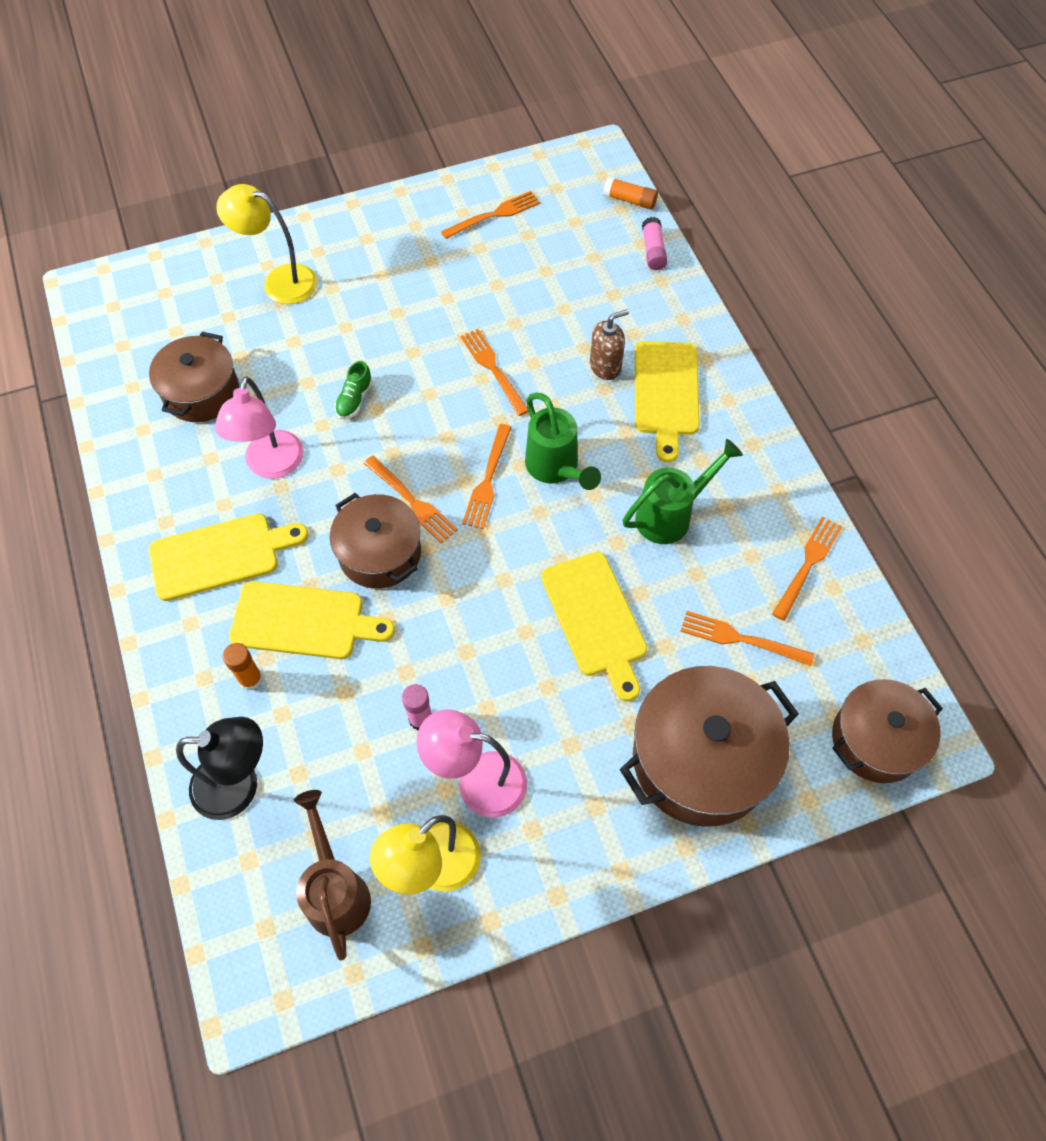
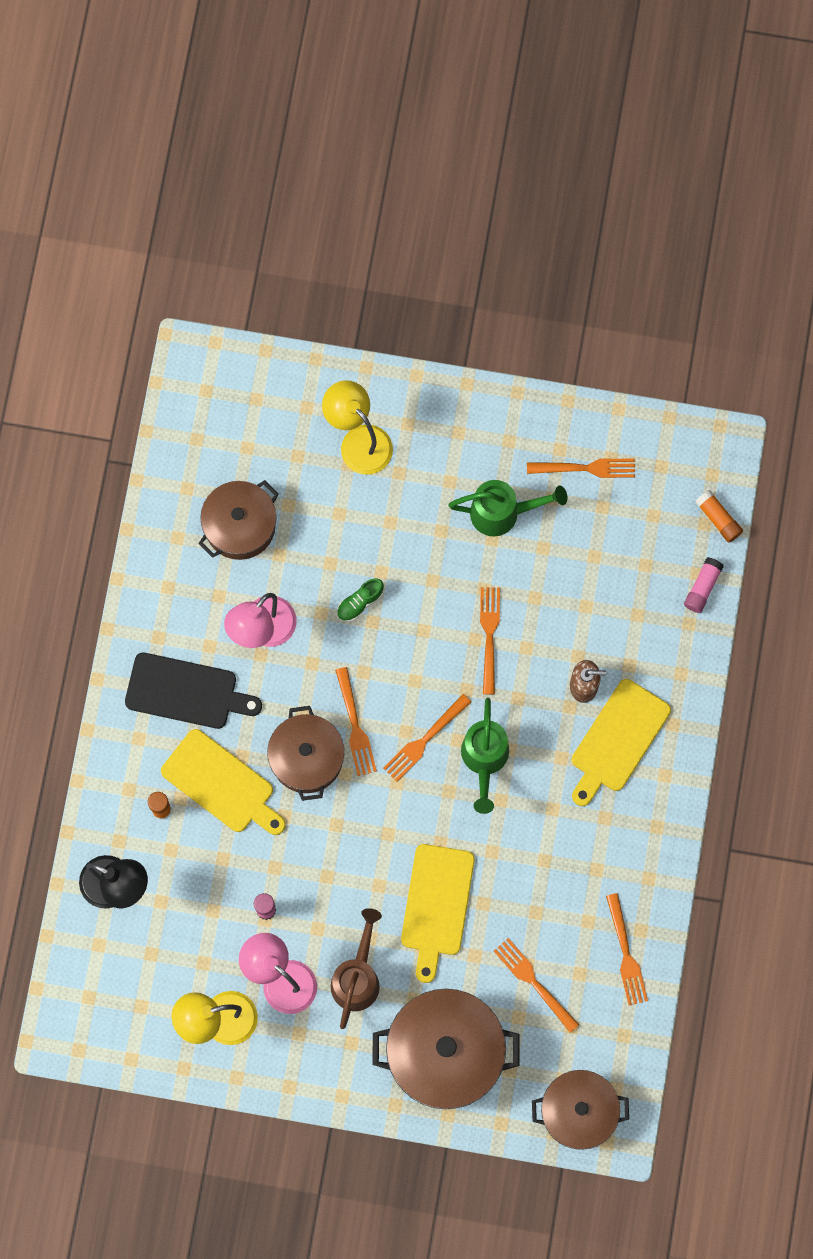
camera: 30 degrees right, 15 degrees up
yellow cutting board [149,513,308,601] -> black cutting board [125,653,262,729]
brown watering can [294,790,371,961] -> brown watering can moved to [331,908,382,1029]
green watering can [623,439,743,544] -> green watering can moved to [449,480,568,537]
orange fork [772,516,843,621] -> orange fork turned 105 degrees clockwise [606,893,648,1005]

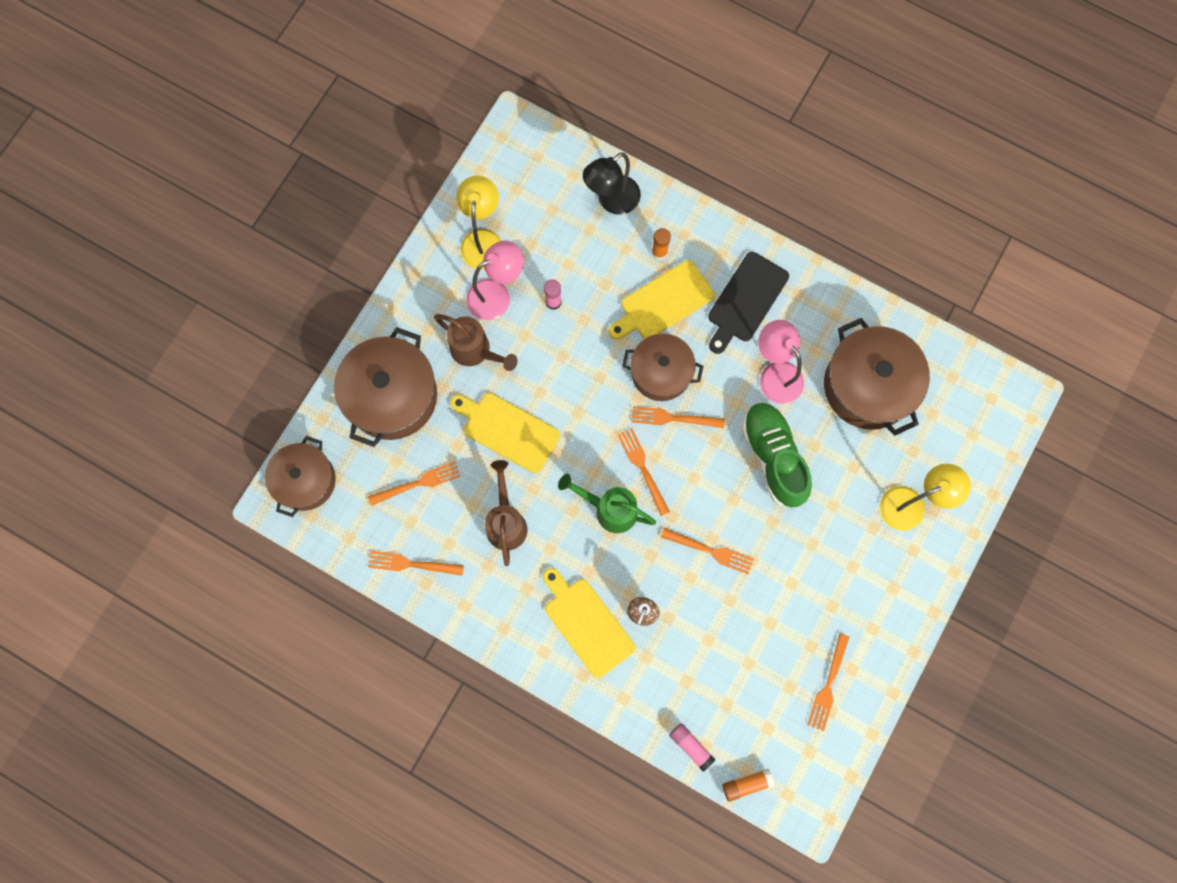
camera: 110 degrees right, 0 degrees up
brown pot [198,480,279,560] -> brown pot [824,318,930,435], size x1.52
green shoe [337,578,384,622] -> green shoe [741,402,812,508], size x2.32
green watering can [449,480,568,537] -> none
none -> brown watering can [485,460,528,566]

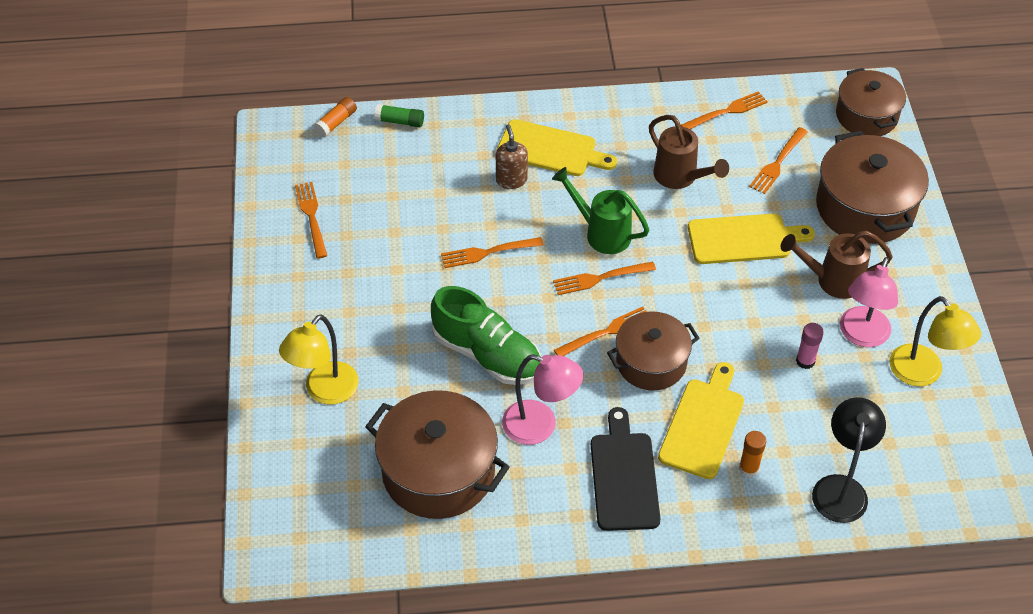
camera: 145 degrees right, 25 degrees down
green watering can [558,474,656,533] -> green watering can turned 135 degrees counterclockwise [552,167,649,254]
orange fork [617,428,670,516] -> orange fork turned 135 degrees clockwise [553,262,656,295]
pink glue stick [669,723,715,772] -> green glue stick [374,104,424,128]

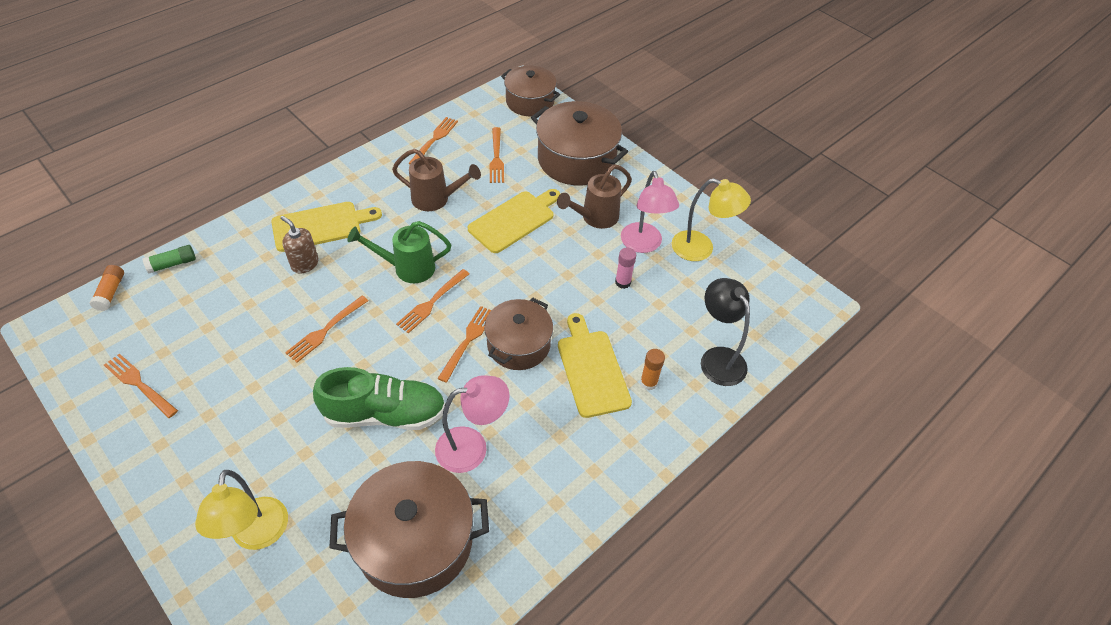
camera: 40 degrees left, 0 degrees up
black cutting board [591,407,660,531] -> none

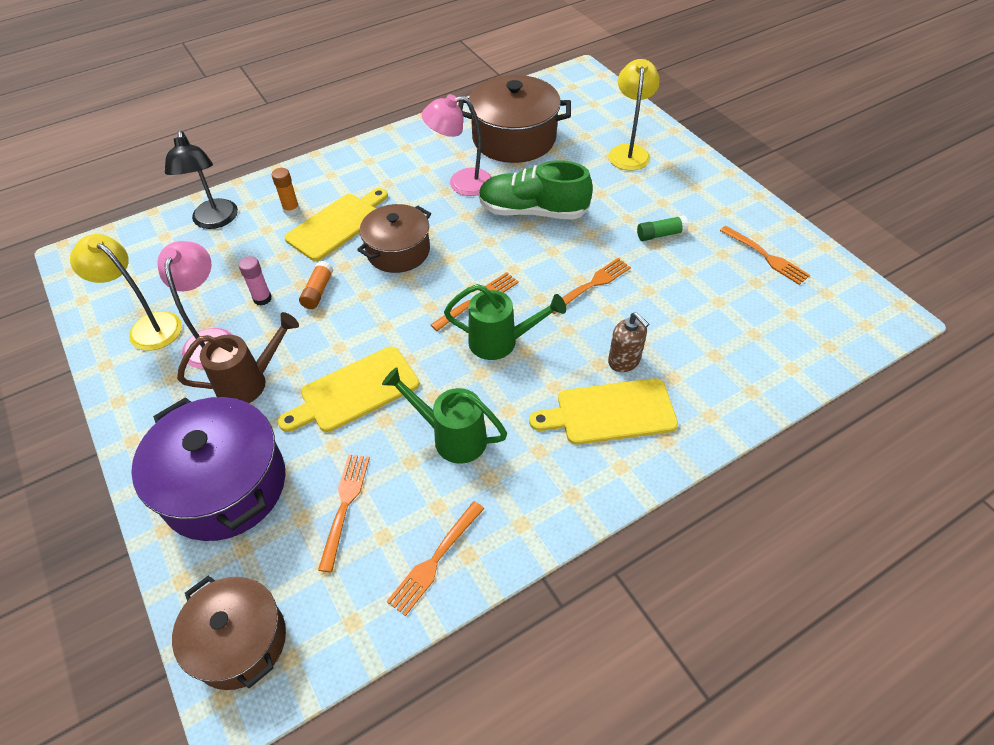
camera: 165 degrees left, 0 degrees up
orange glue stick [90,265,124,311] -> orange glue stick moved to [299,261,333,309]
green glue stick [142,245,196,274] -> green glue stick moved to [637,216,689,241]
brown watering can [392,149,481,211] -> green watering can [382,367,507,464]
orange fork [437,306,491,383] -> none
brown pot [531,101,628,186] -> purple pot [131,397,285,541]
yellow cutting board [558,313,632,418] -> yellow cutting board turned 135 degrees counterclockwise [285,188,388,261]

